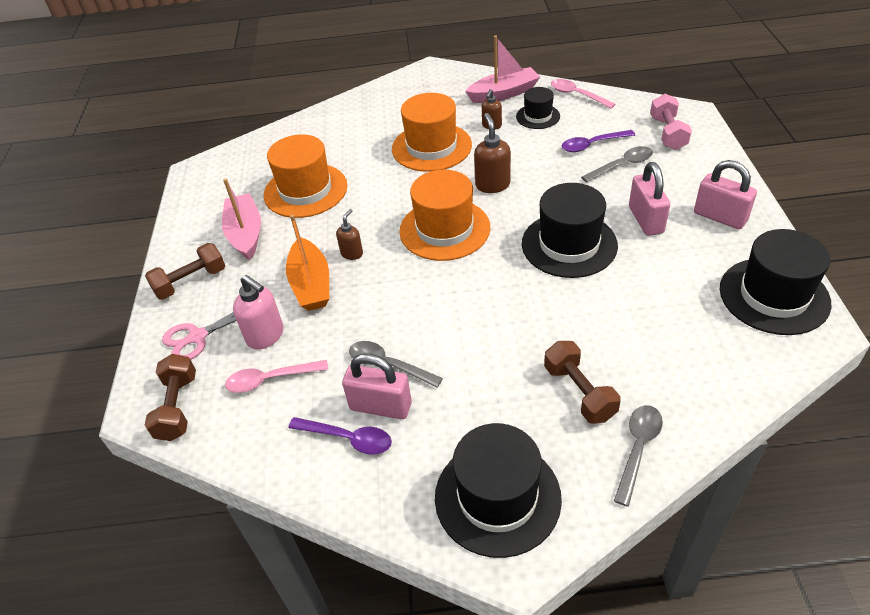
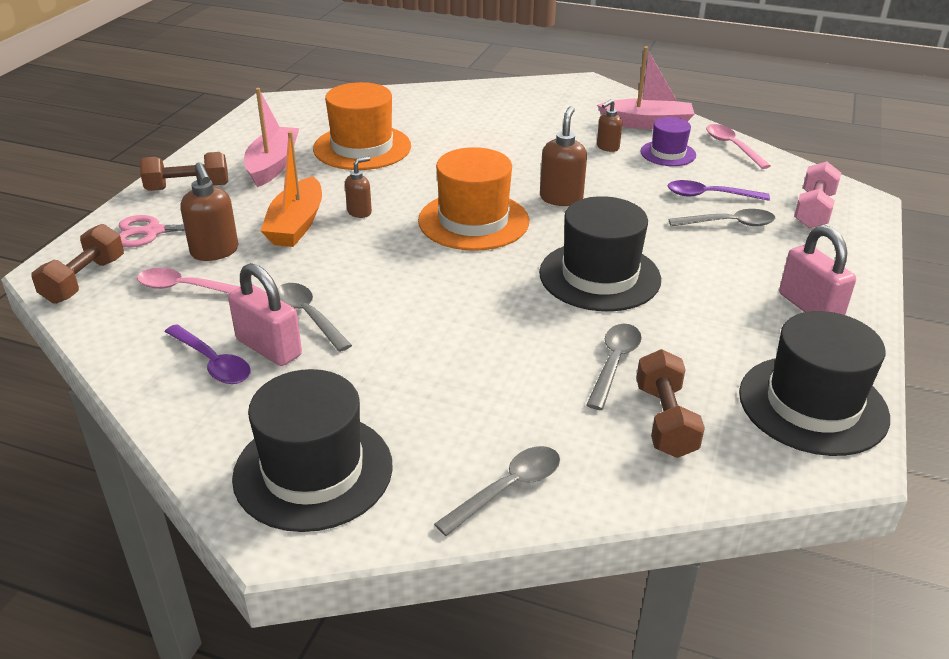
camera: 20 degrees right, 10 degrees down
pink soap dispenser [233,275,283,350] -> brown soap dispenser [180,162,238,261]
orange hat [392,93,472,172] -> none
black hat [516,87,560,129] -> purple hat [641,117,696,166]
brown dumbbell [544,341,621,424] -> brown dumbbell moved to [636,349,705,458]
pink padlock [629,162,670,236] -> none
none -> grey spoon [587,324,642,410]

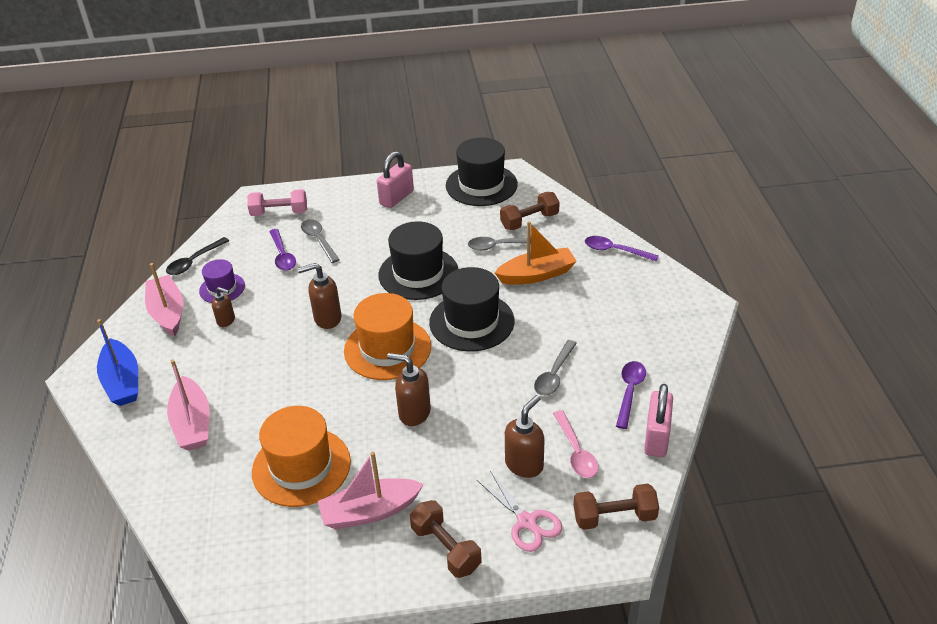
camera: 115 degrees left, 5 degrees up
pink padlock [228,263,302,366] -> pink padlock moved to [644,384,673,457]
black hat [232,369,393,532] -> black hat moved to [429,267,514,352]
orange boat [261,131,322,247] -> orange boat moved to [494,221,577,285]
brown soap dispenser [345,157,372,218] -> brown soap dispenser [387,353,431,426], size x1.61
grey spoon [434,446,560,536] -> purple spoon [585,236,659,262]
pink spoon [706,124,771,169] -> black spoon [166,237,229,275]
none -> blue boat [97,319,138,406]
none -> pink boat [167,359,209,451]

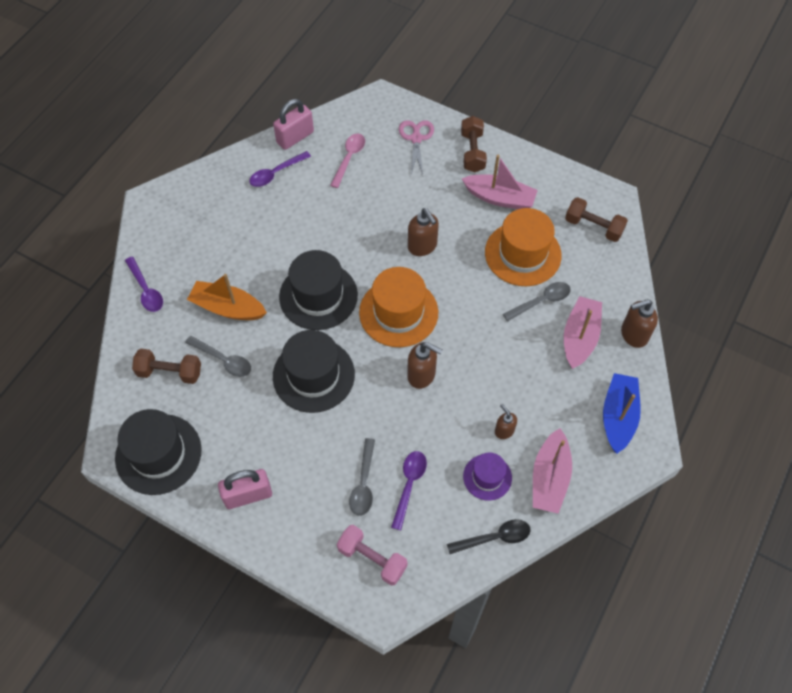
camera: 145 degrees left, 20 degrees up
brown soap dispenser [505,395,545,478] -> brown soap dispenser moved to [621,299,658,348]
grey spoon [534,340,577,396] -> grey spoon moved to [503,282,571,321]
brown dumbbell [573,484,659,530] -> brown dumbbell moved to [565,197,628,242]

